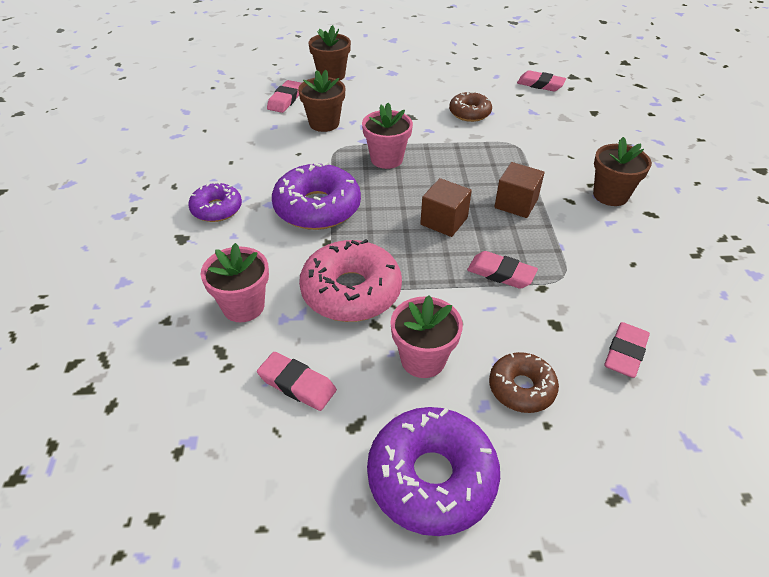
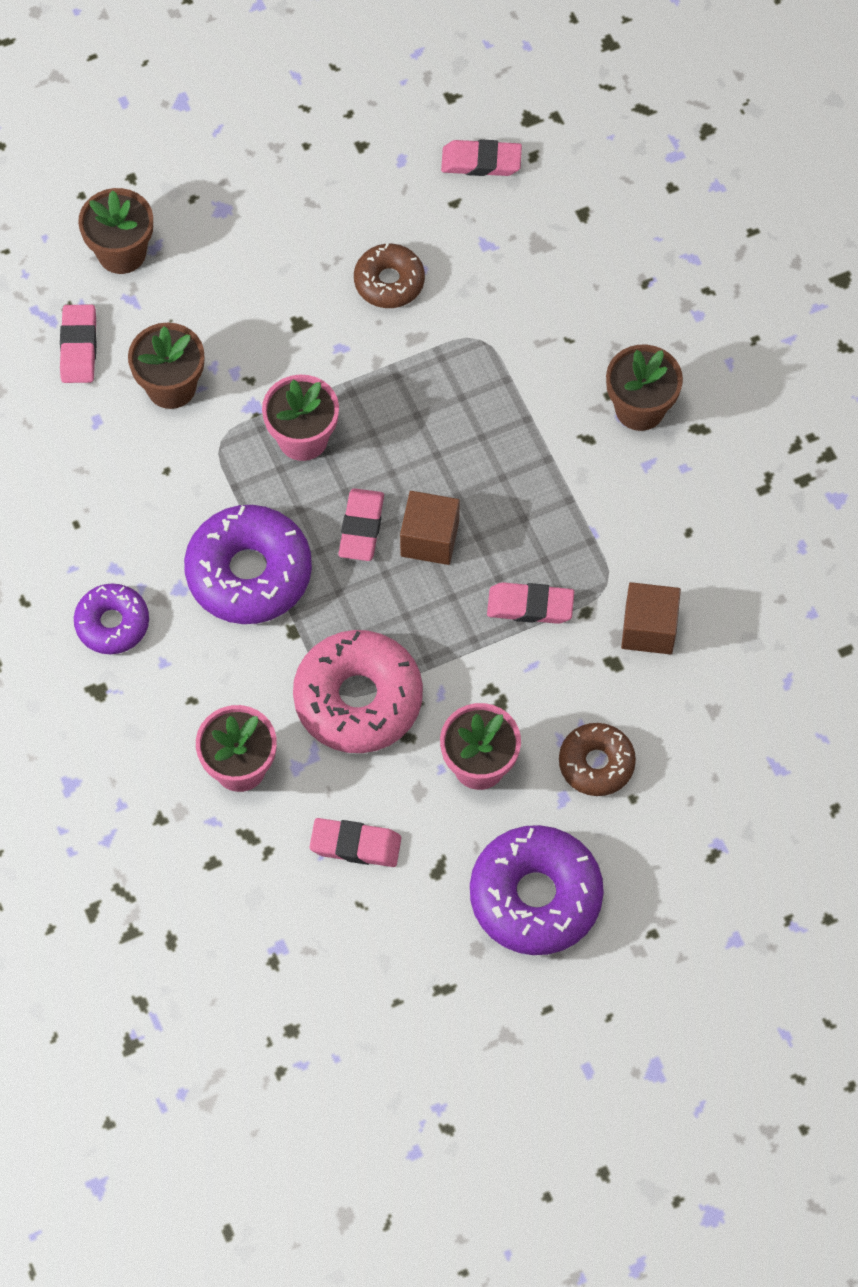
camera: 20 degrees left, 20 degrees up
brown cube [494,162,545,218] -> brown cube moved to [621,582,681,655]
pink eraser [604,322,650,378] -> pink eraser moved to [338,488,384,561]

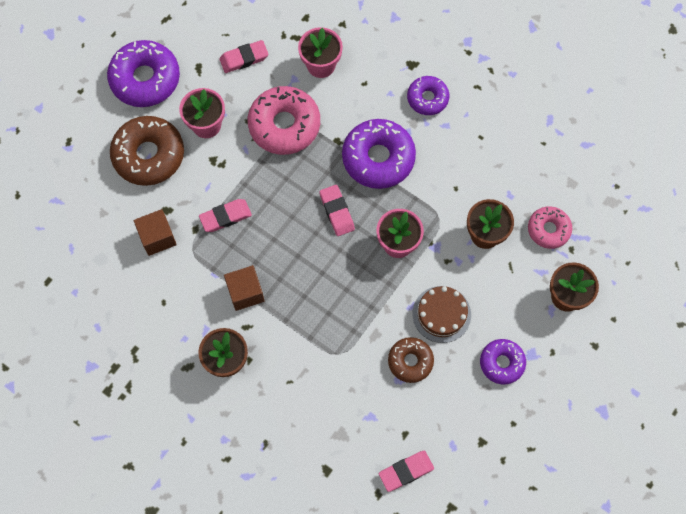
camera: 150 degrees right, 5 degrees up
pink eraser [60,305,97,383] -> pink donut [528,206,572,249]
brown cube [400,491,460,565] -> brown cube moved to [224,265,265,311]
brown donut [559,723,636,796] -> brown donut [110,116,184,186], size x1.70
none -> brown cake [412,286,471,343]
none -> purple donut [480,339,526,385]

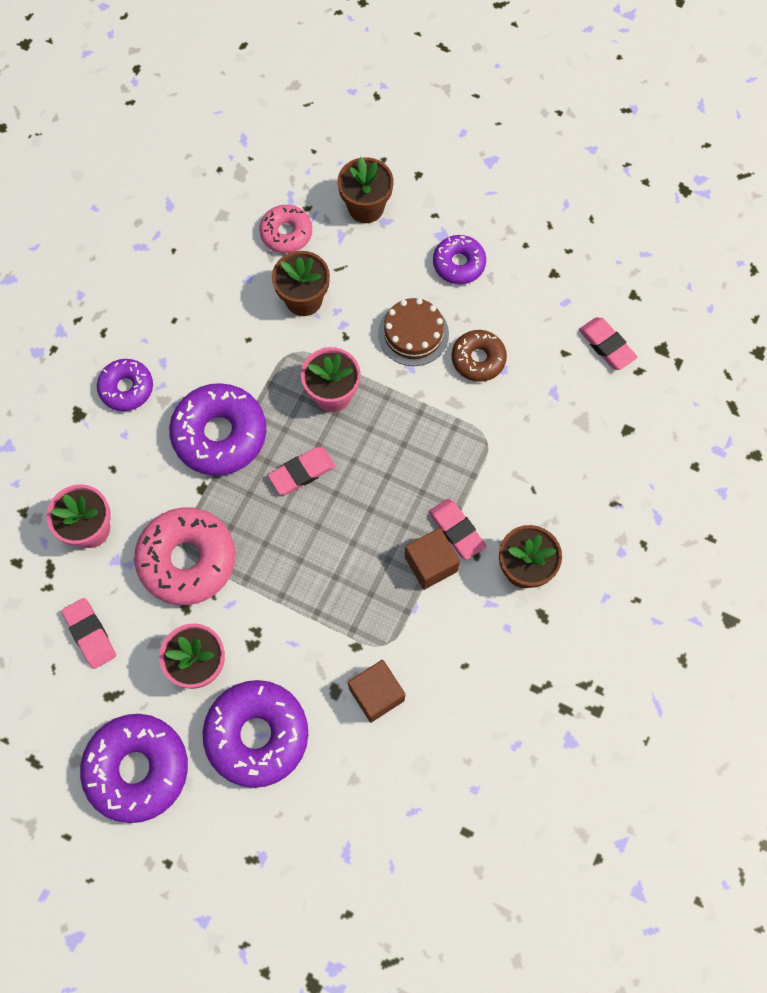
camera: 100 degrees left, 0 degrees up
brown donut [110,116,184,186] -> purple donut [203,680,308,788]
pink eraser [199,199,252,232] -> pink eraser moved to [429,499,486,560]

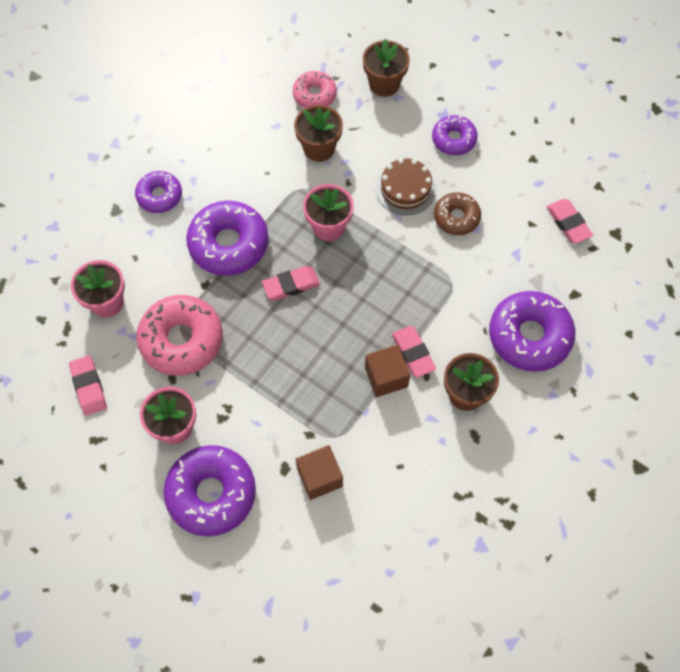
camera: 10 degrees right, 5 degrees down
purple donut [80,714,188,823] -> purple donut moved to [489,291,575,372]

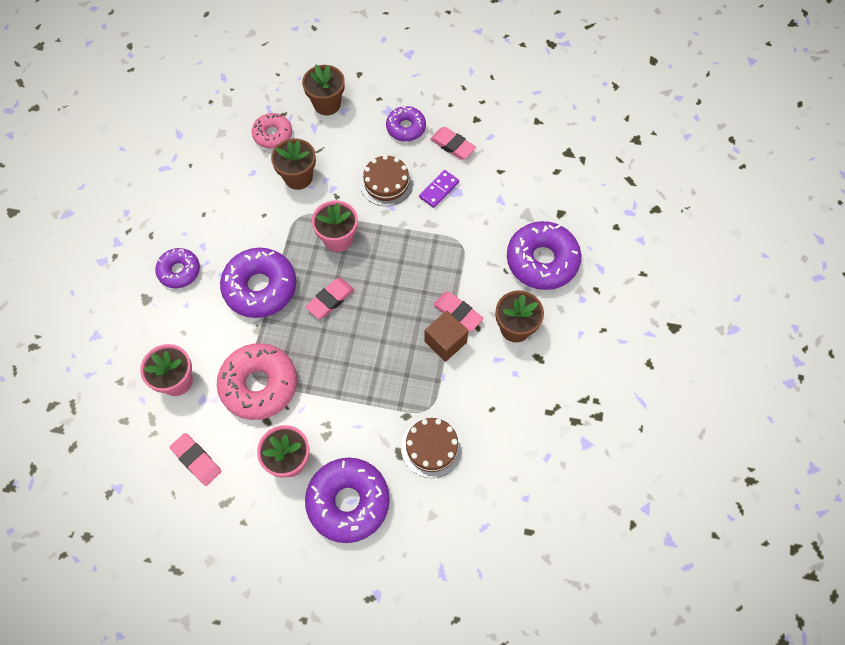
camera: 25 degrees left, 0 degrees up
brown cube [296,445,343,500] -> brown cake [401,417,463,478]
brown donut [434,192,481,235] -> purple domino [419,170,459,208]
pink eraser [547,199,593,244] -> pink eraser moved to [430,127,476,160]

